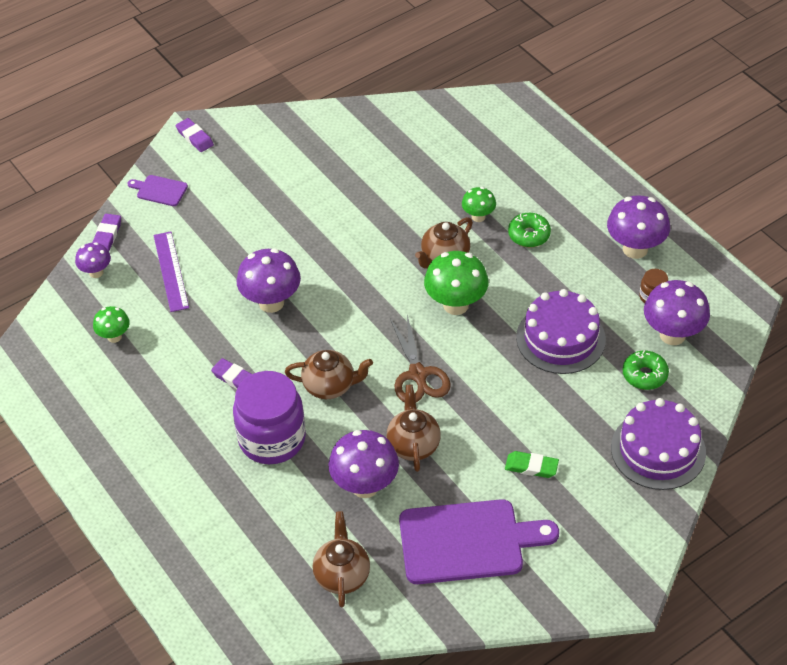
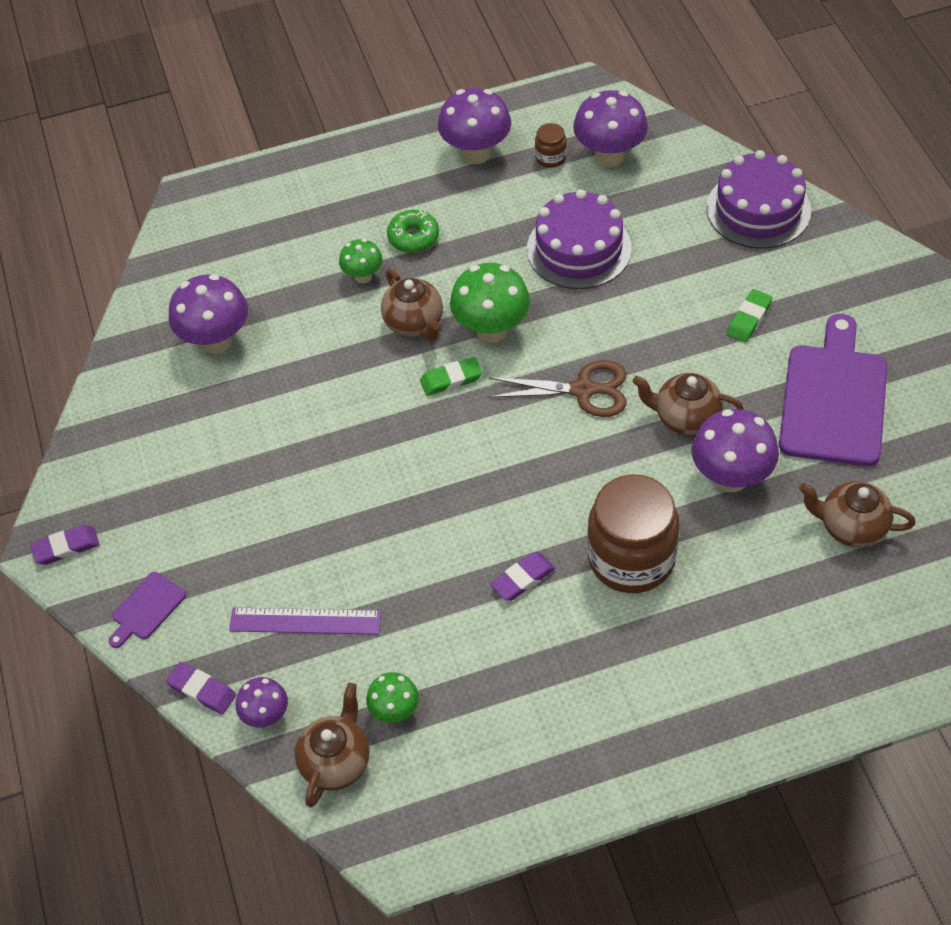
camera: 70 degrees left, 5 degrees up
purple jar [233,371,306,464] -> brown jar [587,474,680,593]
purple mushroom [237,248,301,313] -> purple mushroom moved to [169,274,248,354]
brown teapot [285,350,373,399] -> brown teapot moved to [295,683,370,807]
green donut [623,351,669,390] -> none
none -> green eraser [420,357,482,396]

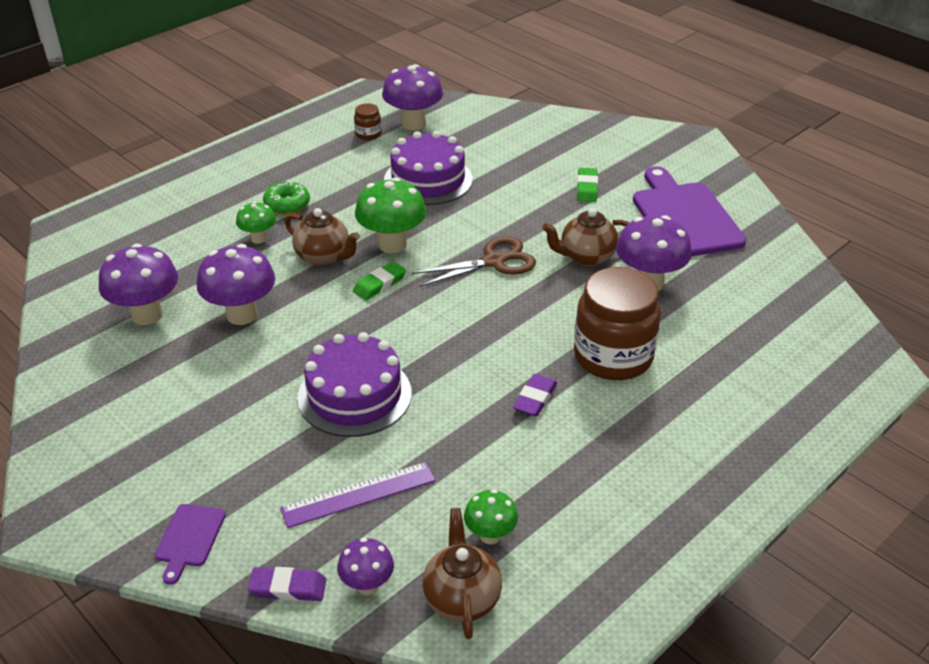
camera: 30 degrees left, 15 degrees down
purple eraser [30,525,99,565] -> none
purple mushroom [438,88,511,164] -> purple mushroom moved to [197,244,275,325]
purple cake [706,150,811,249] -> purple cake moved to [297,332,412,437]
brown teapot [799,481,916,547] -> none

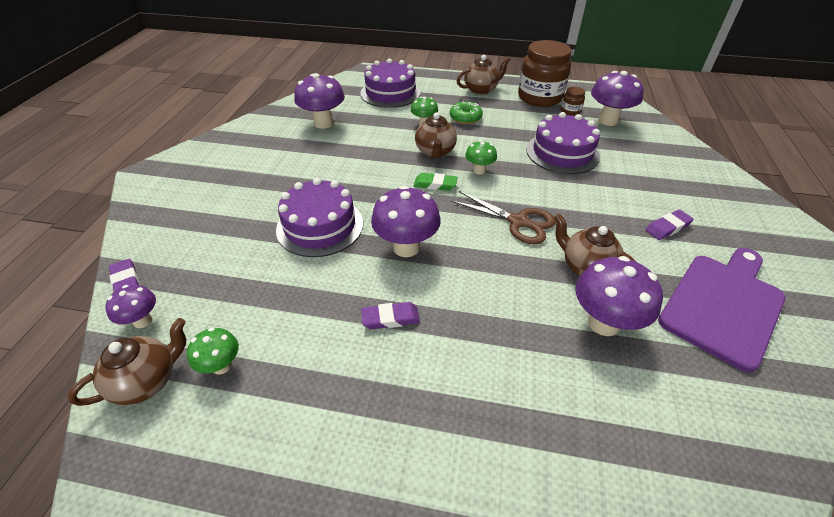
camera: 55 degrees right, 5 degrees up
purple cutting board [155,504,226,585] -> none
purple mushroom [197,244,275,325] -> purple mushroom moved to [371,186,441,257]
purple ruler [280,462,435,528] -> none
green mushroom [355,177,426,253] -> green mushroom [465,140,497,175], size x0.57
brown jar [574,267,661,380] -> brown jar moved to [518,40,572,107]
green eraser [577,168,598,202] -> purple eraser [645,209,694,240]
none -> purple cake [361,59,421,108]
none -> brown teapot [457,55,510,95]

